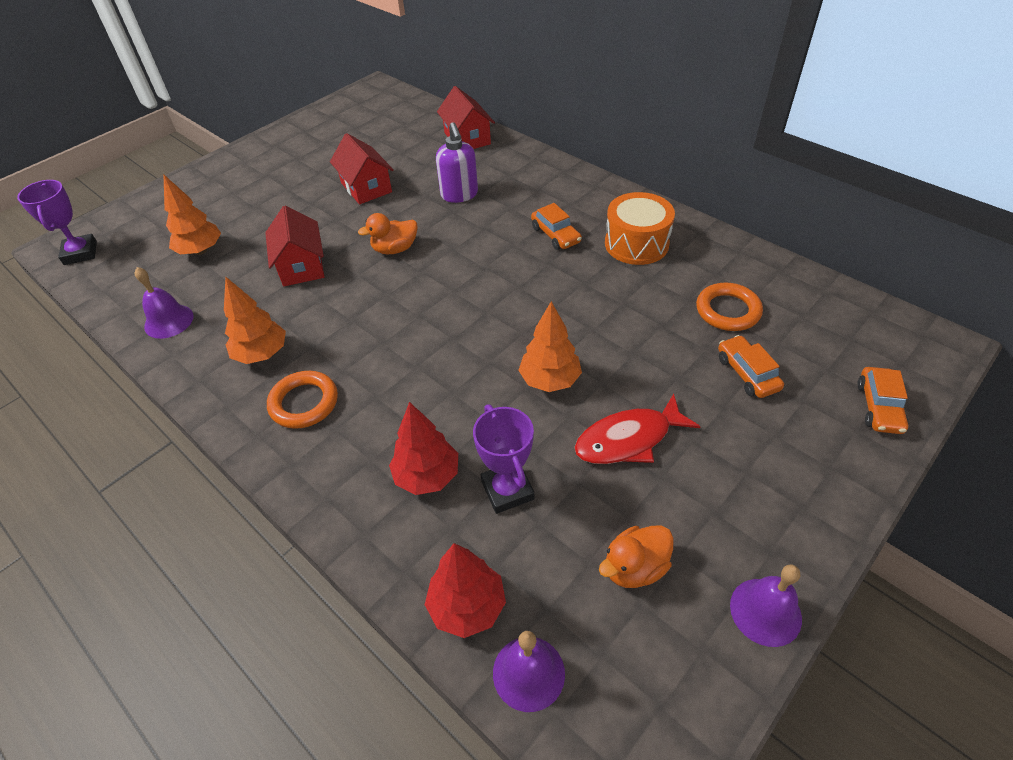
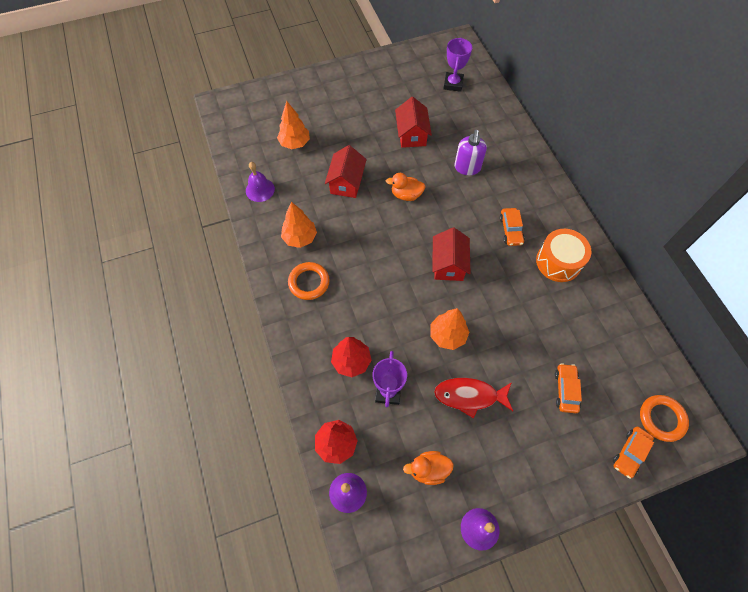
camera: 25 degrees right, 15 degrees up
purple trophy [17,180,97,265] -> purple trophy moved to [443,38,472,92]
red house [437,86,495,149] -> red house moved to [432,228,471,281]
orange ring [696,282,763,331] -> orange ring moved to [640,395,689,442]

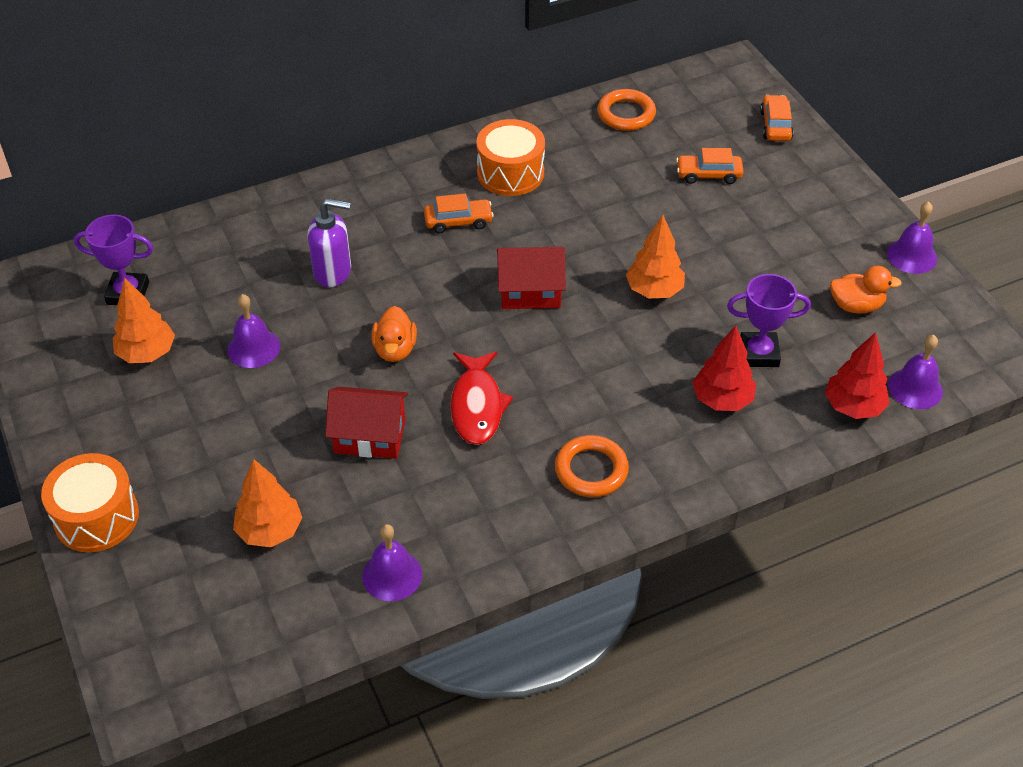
camera: 95 degrees left, 15 degrees down
orange tree [281,202,317,248] -> orange tree moved to [113,278,175,363]
red house [395,97,432,148] -> purple bell [227,294,280,368]
orange duck [403,451,454,485] -> orange duck turned 75 degrees counterclockwise [830,266,902,314]
red fish [434,378,513,419] -> red fish moved to [450,352,513,445]
orange car [613,427,654,479] -> orange car turned 120 degrees counterclockwise [760,95,794,141]
orange ring [640,395,689,442] -> orange ring moved to [597,89,656,131]
none -> orange drum [41,453,139,552]

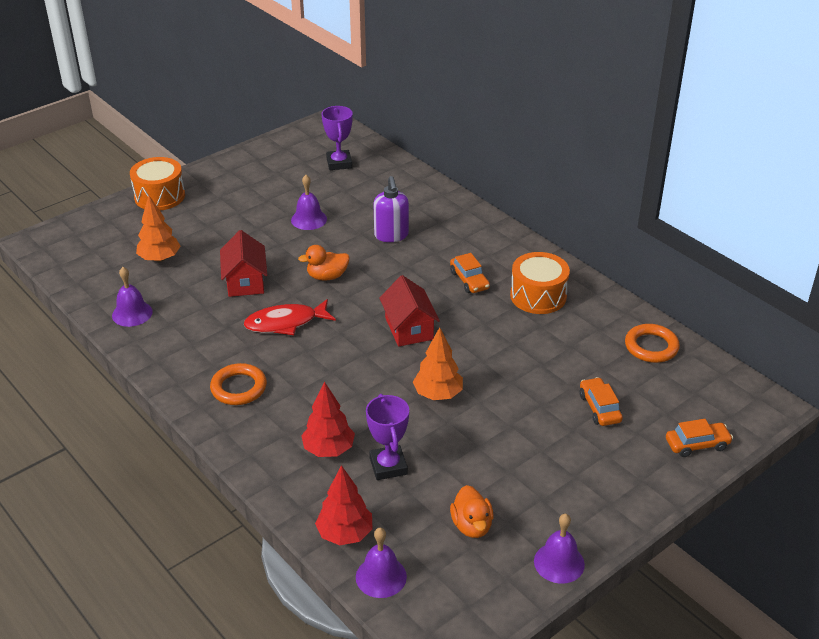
camera: 75 degrees right, 10 degrees down
orange tree [113,278,175,363] -> none

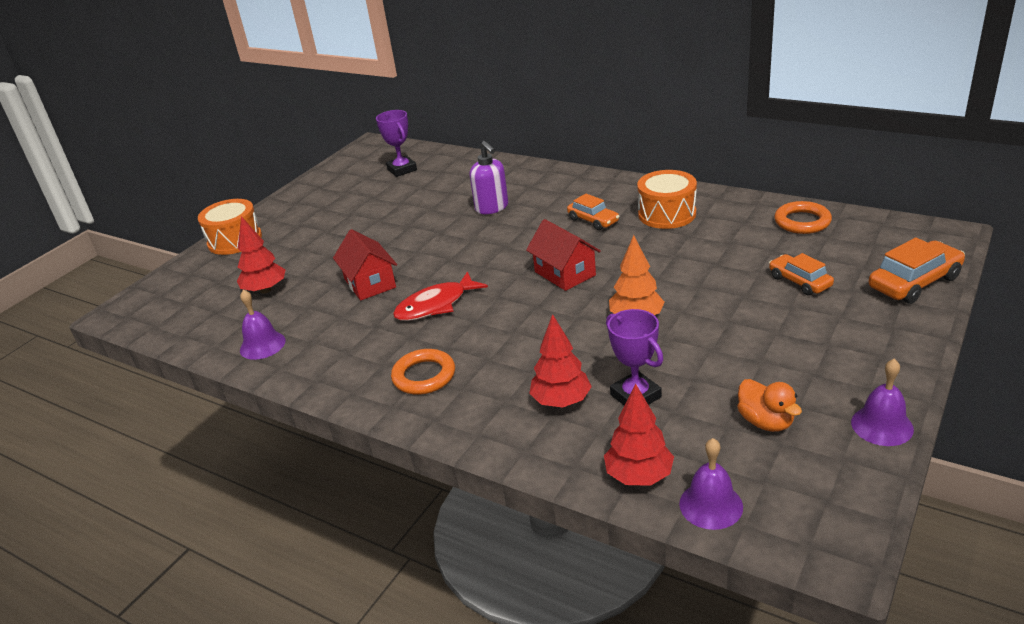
camera: 15 degrees left, 5 degrees down
orange tree [136,195,180,262] -> red tree [237,216,286,294]
purple bell [291,175,327,230] -> none
orange duck [298,245,349,281] -> none
orange car [666,419,733,457] -> orange car [869,238,965,304], size x1.53

